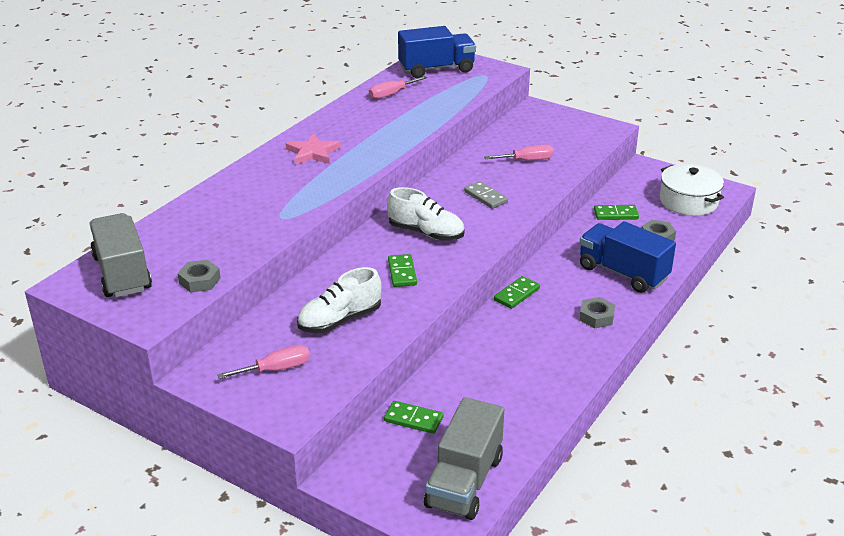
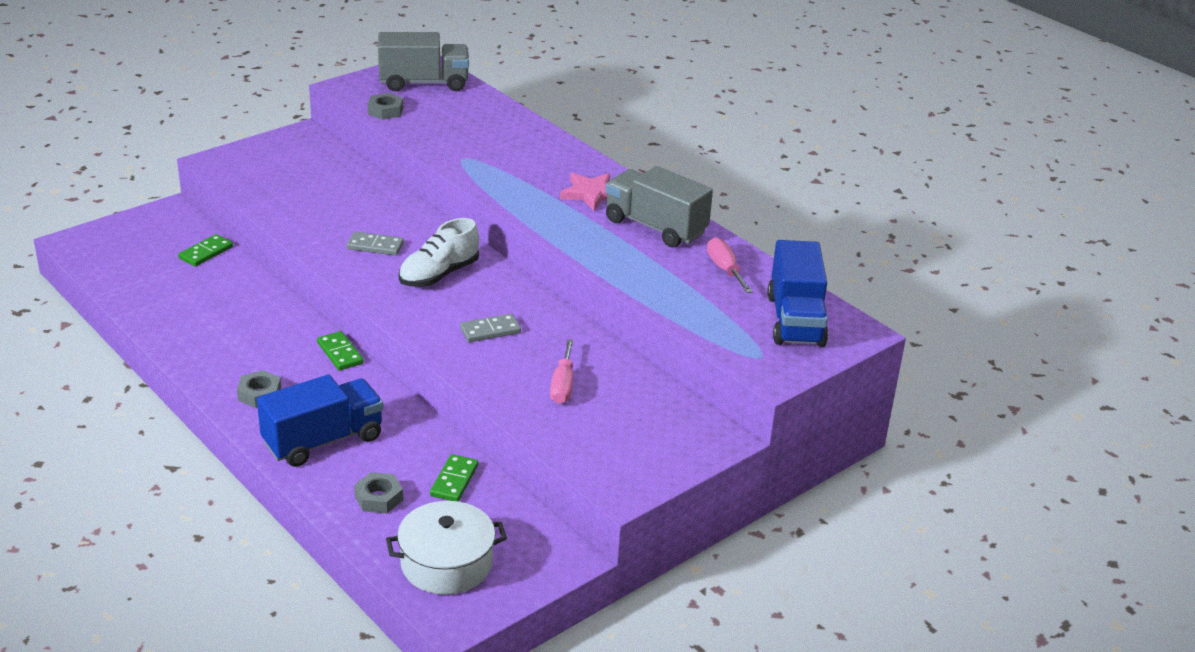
camera: 105 degrees right, 0 degrees up
pink screwdriver [217,345,310,379] -> none
white shoe [297,267,382,333] -> none
green domino [388,254,417,287] -> grey domino [347,232,404,256]
grey truck [424,397,504,520] -> grey truck moved to [605,166,713,248]

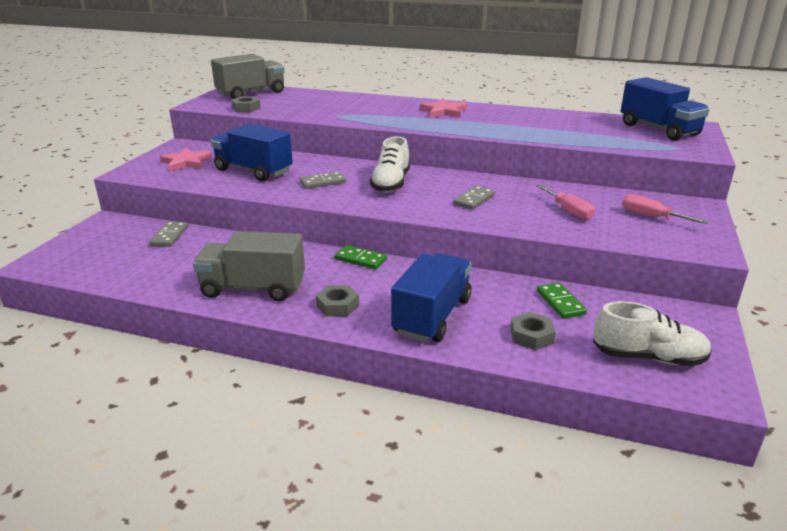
camera: 30 degrees left, 5 degrees down
green domino [178,234,233,267] -> grey domino [149,222,188,247]
white pot [386,501,507,595] -> white shoe [593,301,712,366]
grey truck [605,166,713,248] -> grey truck moved to [193,231,305,301]
pink screwdriver [707,237,753,293] -> pink screwdriver moved to [622,194,709,224]
none -> pink star [160,148,212,172]
none -> blue truck [211,123,293,182]

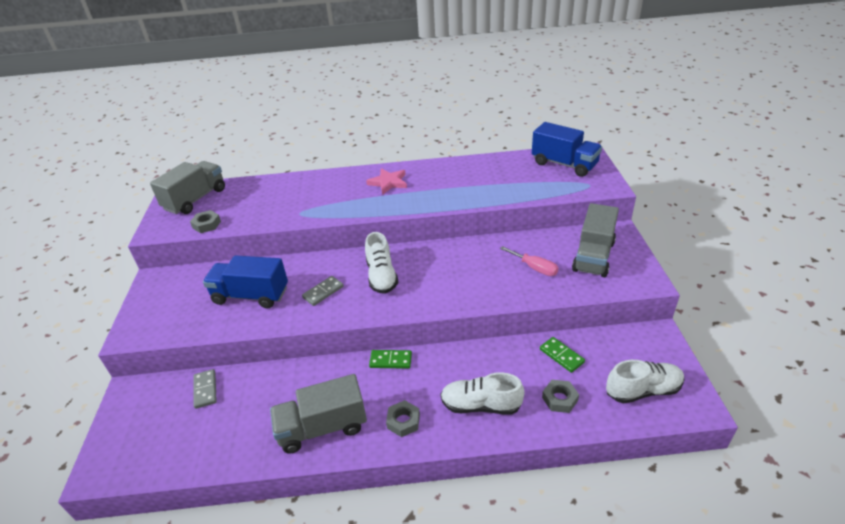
camera: 20 degrees left, 10 degrees up
pink star [160,148,212,172] -> none
blue truck [391,253,472,342] -> white shoe [441,372,525,415]
grey domino [453,186,495,210] -> none
pink screwdriver [622,194,709,224] -> grey truck [572,203,619,277]

